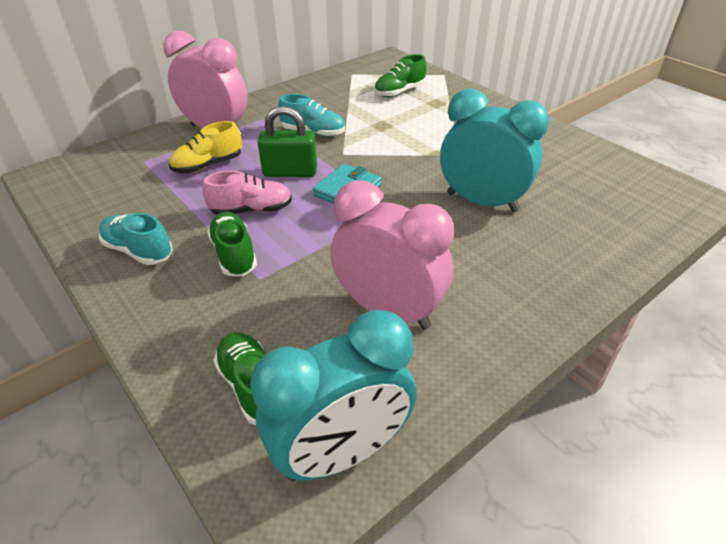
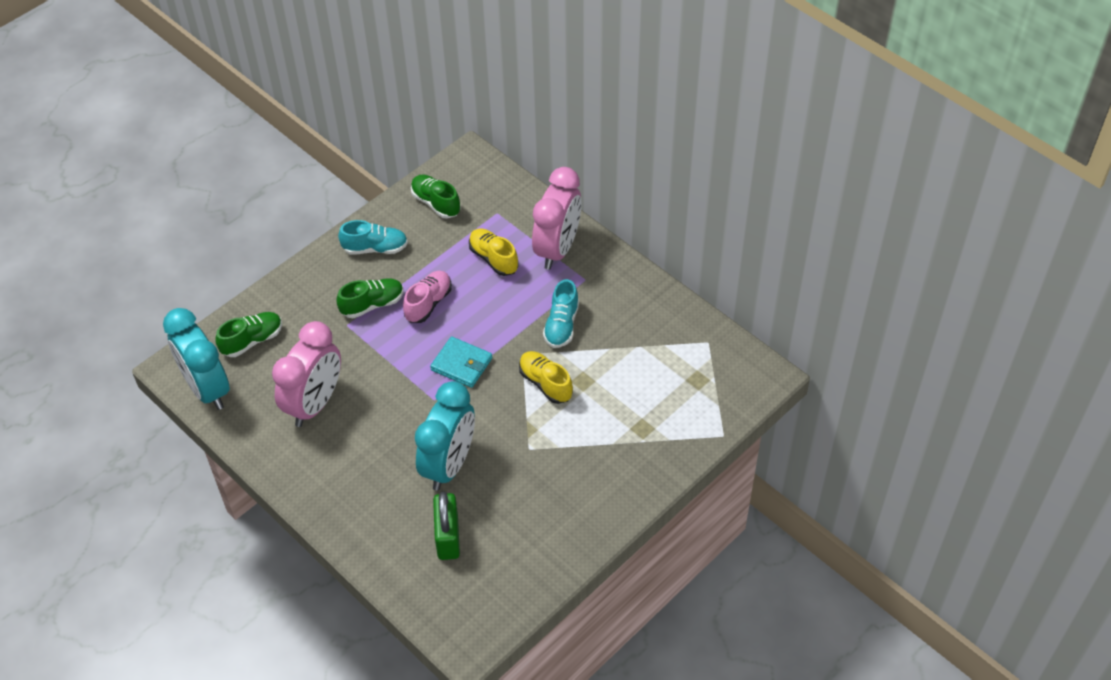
camera: 85 degrees right, 10 degrees up
turquoise shoe [99,213,173,265] -> turquoise shoe turned 60 degrees clockwise [338,220,408,255]
pink shoe [202,171,292,215] -> pink shoe turned 135 degrees counterclockwise [403,271,452,323]
green padlock [258,106,317,177] -> green padlock moved to [433,492,460,560]
green shoe [374,54,426,97] -> green shoe moved to [411,175,461,218]
none -> yellow shoe [519,351,573,404]

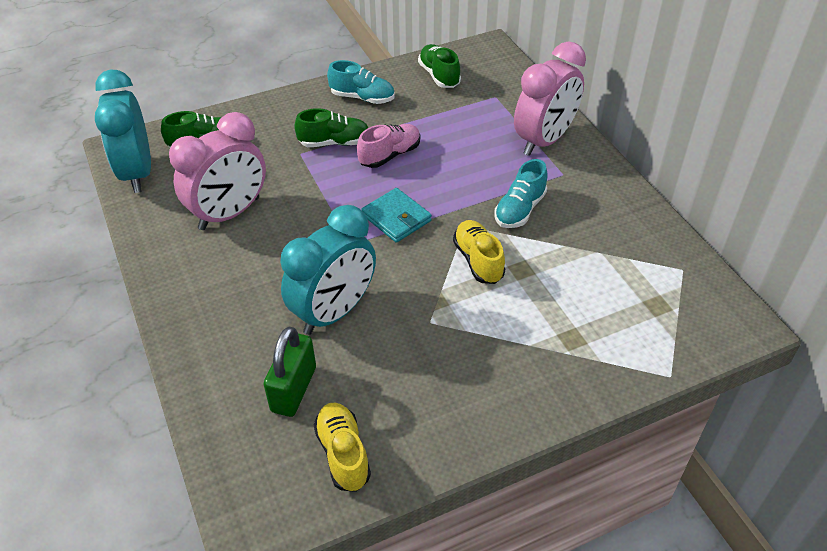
camera: 20 degrees right, 5 degrees down
yellow shoe [469,229,518,276] -> yellow shoe moved to [313,403,371,492]

